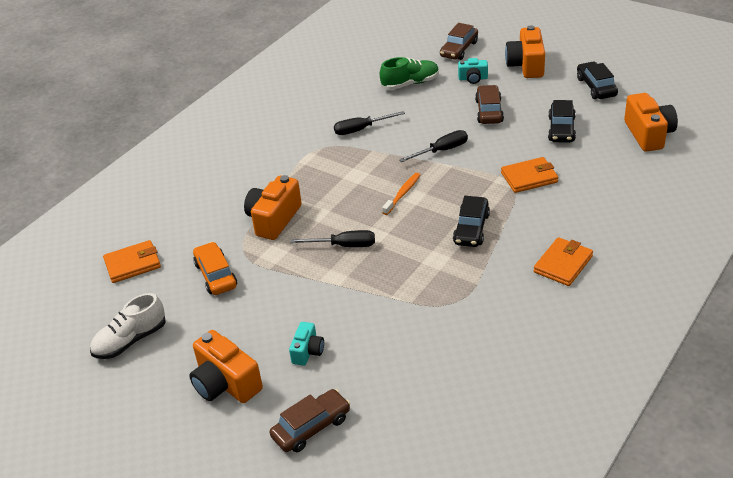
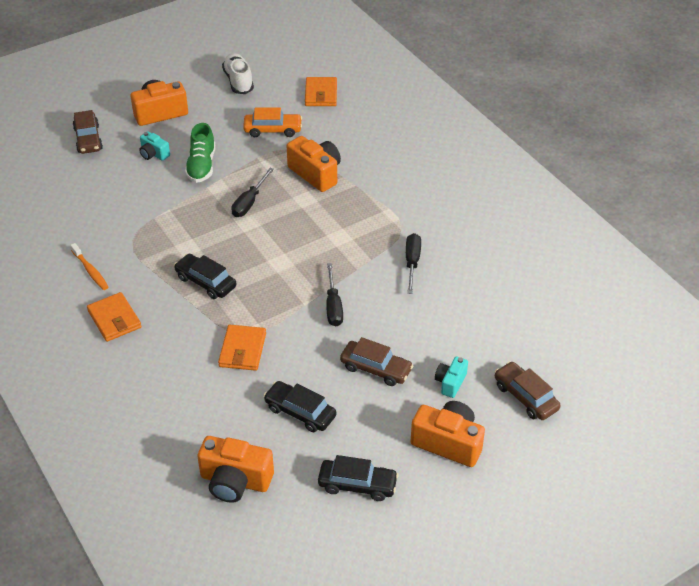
camera: 110 degrees right, 5 degrees up
green shoe [380,57,439,90] -> green shoe moved to [185,123,215,183]
orange toothbrush [382,173,420,215] -> orange toothbrush moved to [70,243,109,290]

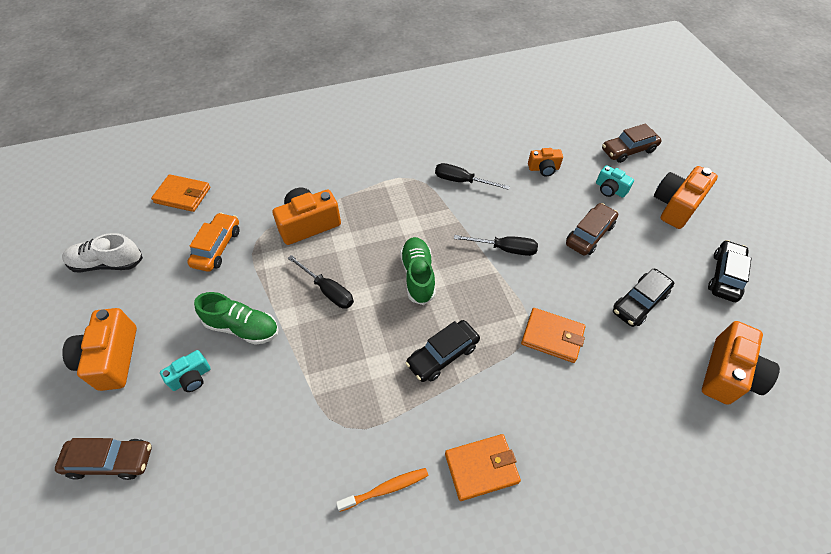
camera: 75 degrees left, 10 degrees up
none -> green shoe [400,237,436,305]
none -> orange camera [528,148,563,176]

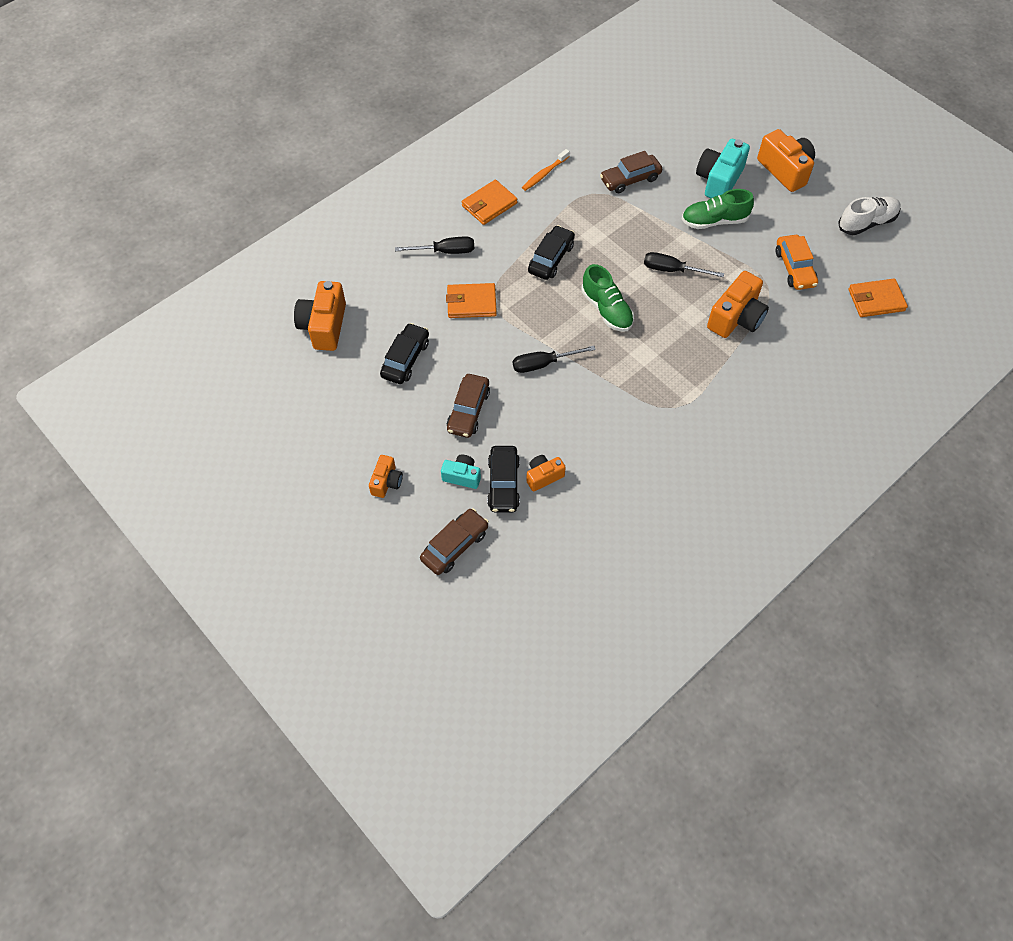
camera: 155 degrees right, 5 degrees up
brown car [55,438,152,480] -> brown car moved to [600,151,662,193]
turquoise camera [160,350,211,392] -> turquoise camera [696,139,750,198], size x1.78
black screwdriver [435,163,510,190] -> black screwdriver moved to [395,236,474,254]
orange camera [654,166,718,229] -> orange camera [369,455,403,498], size x0.56
black car [708,240,751,302] -> black car moved to [487,446,520,513]

